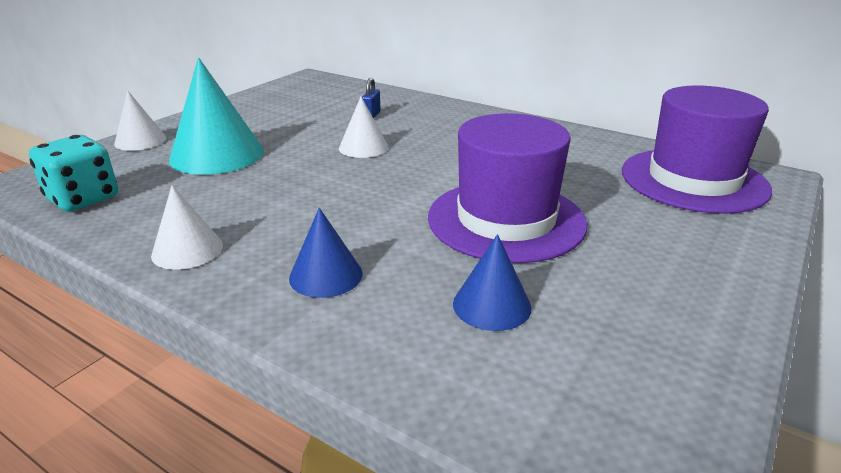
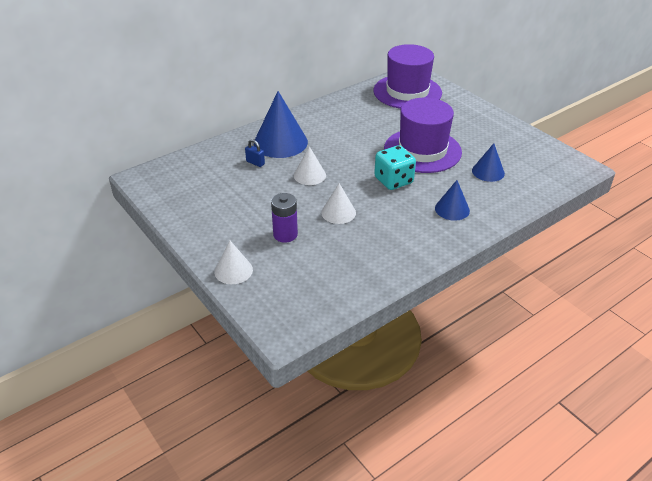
camera: 70 degrees left, 10 degrees up
turquoise dice [29,135,118,212] -> turquoise dice moved to [374,145,416,190]
white cone [151,185,223,270] -> white cone moved to [321,183,356,224]
turquoise cone [169,58,264,175] -> purple battery [271,193,298,243]
none -> blue cone [254,91,308,158]

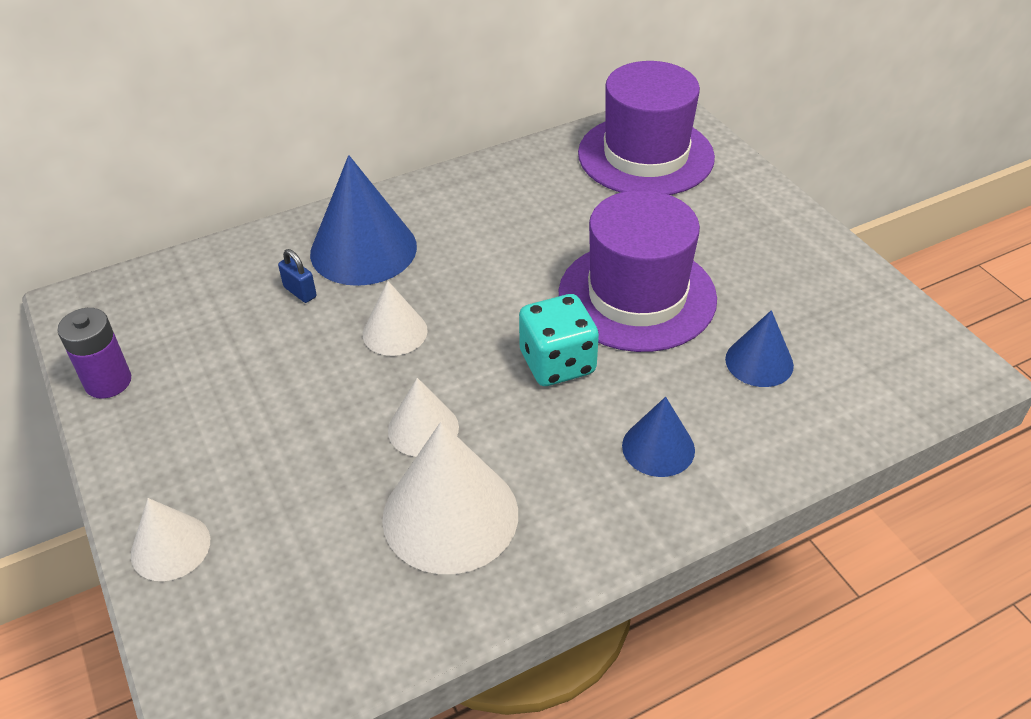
camera: 10 degrees right, 5 degrees up
purple battery [271,193,298,243] -> purple battery moved to [58,308,131,398]
none -> white cone [382,422,518,574]

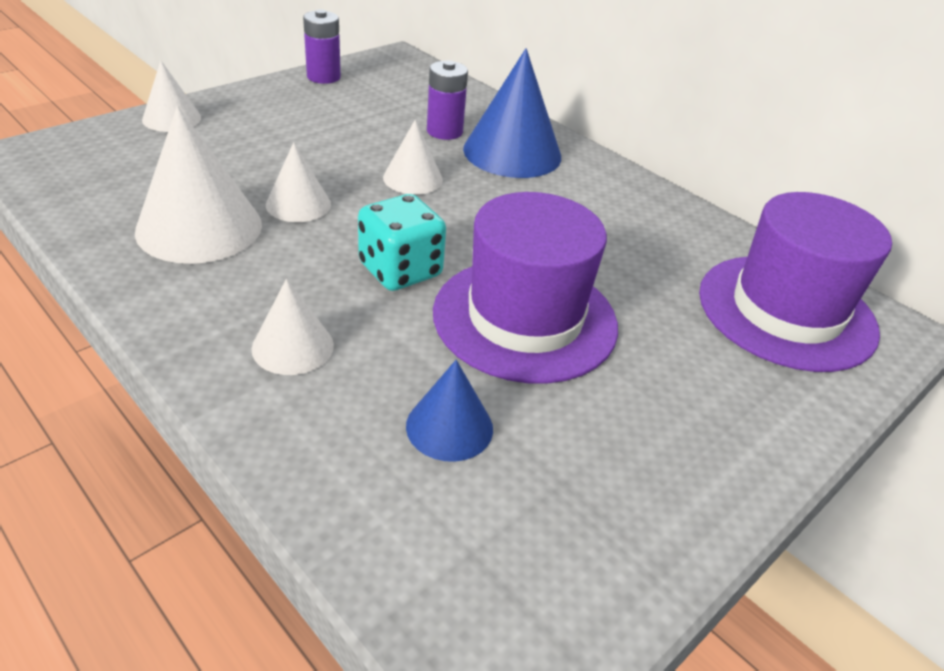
camera: 70 degrees right, 5 degrees down
blue padlock [278,249,317,303] -> purple battery [427,60,468,140]
blue cone [622,397,695,477] -> white cone [252,279,334,375]

